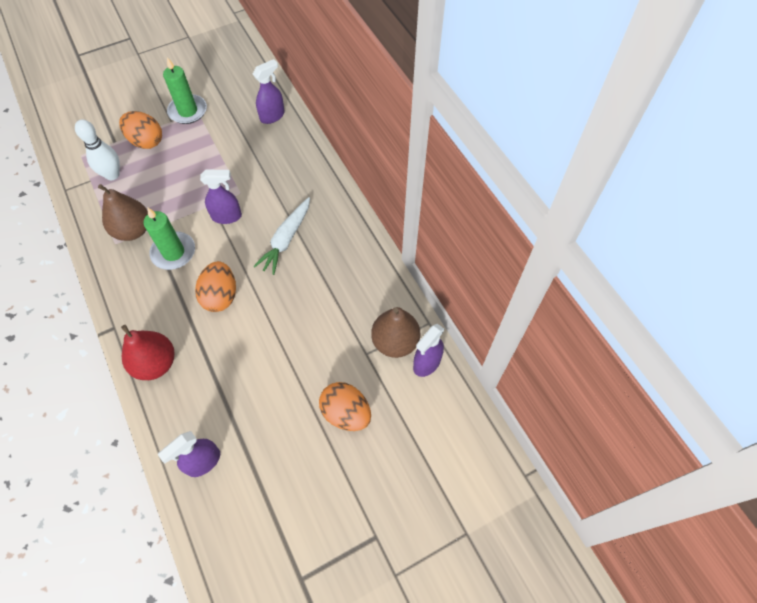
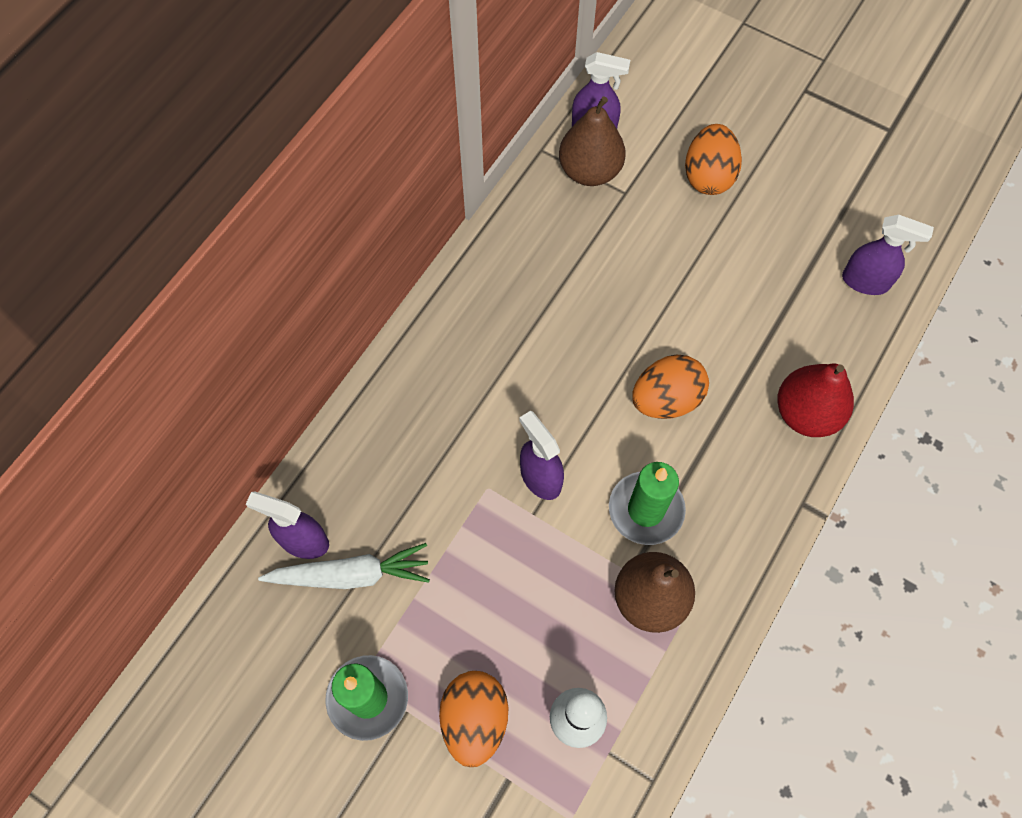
camera: 120 degrees left, 5 degrees up
white carrot [253,197,310,275] -> white carrot moved to [258,543,430,589]

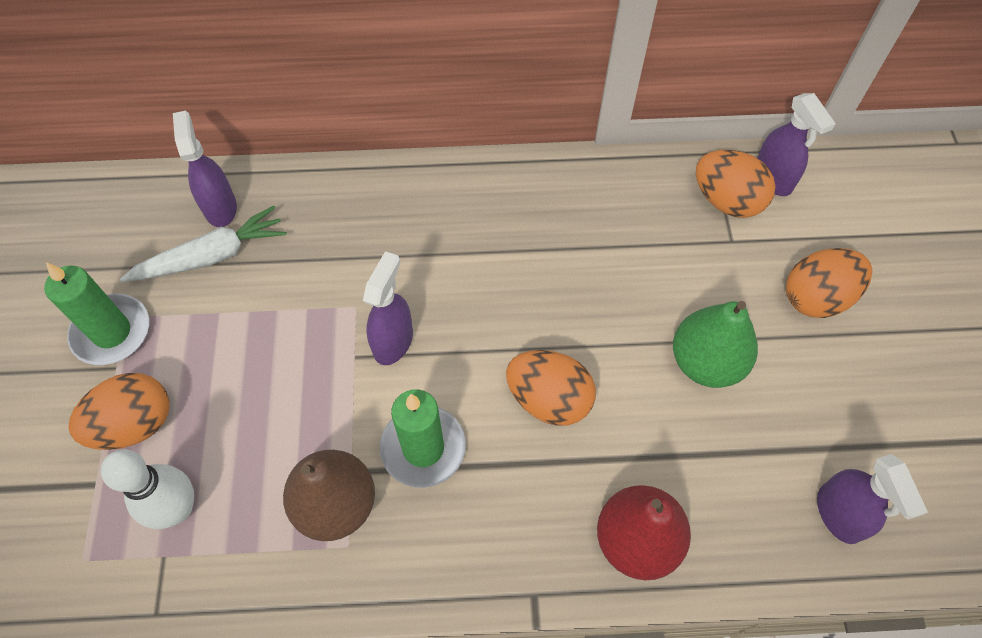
camera: 55 degrees right, 5 degrees down
white carrot [258,543,430,589] -> white carrot turned 75 degrees counterclockwise [120,205,287,282]
brown pear [559,96,626,186] -> orange egg [696,150,776,218]
none -> green pear [673,301,758,388]

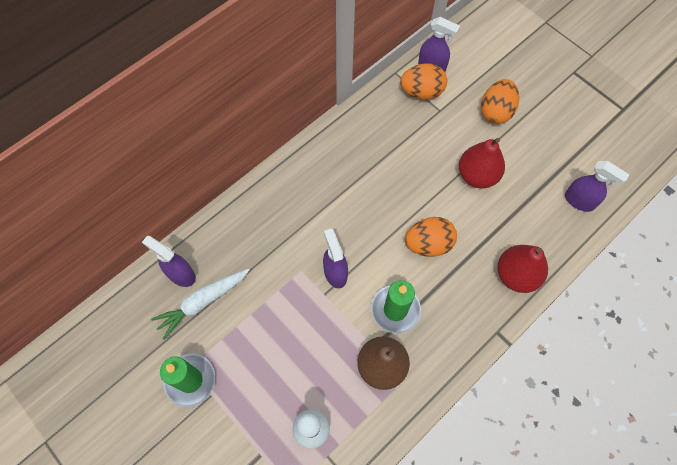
camera: 40 degrees left, 5 degrees up
orange egg [68,373,169,450] -> none
white carrot [120,205,287,282] -> white carrot turned 150 degrees counterclockwise [151,268,249,339]
green pear [673,301,758,388] -> red pear [459,138,505,188]

